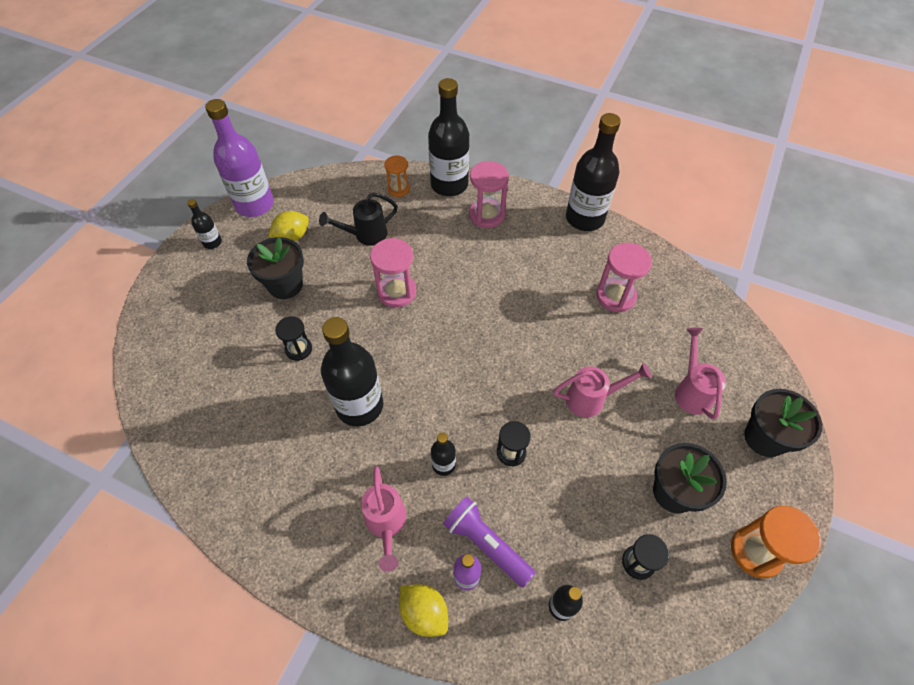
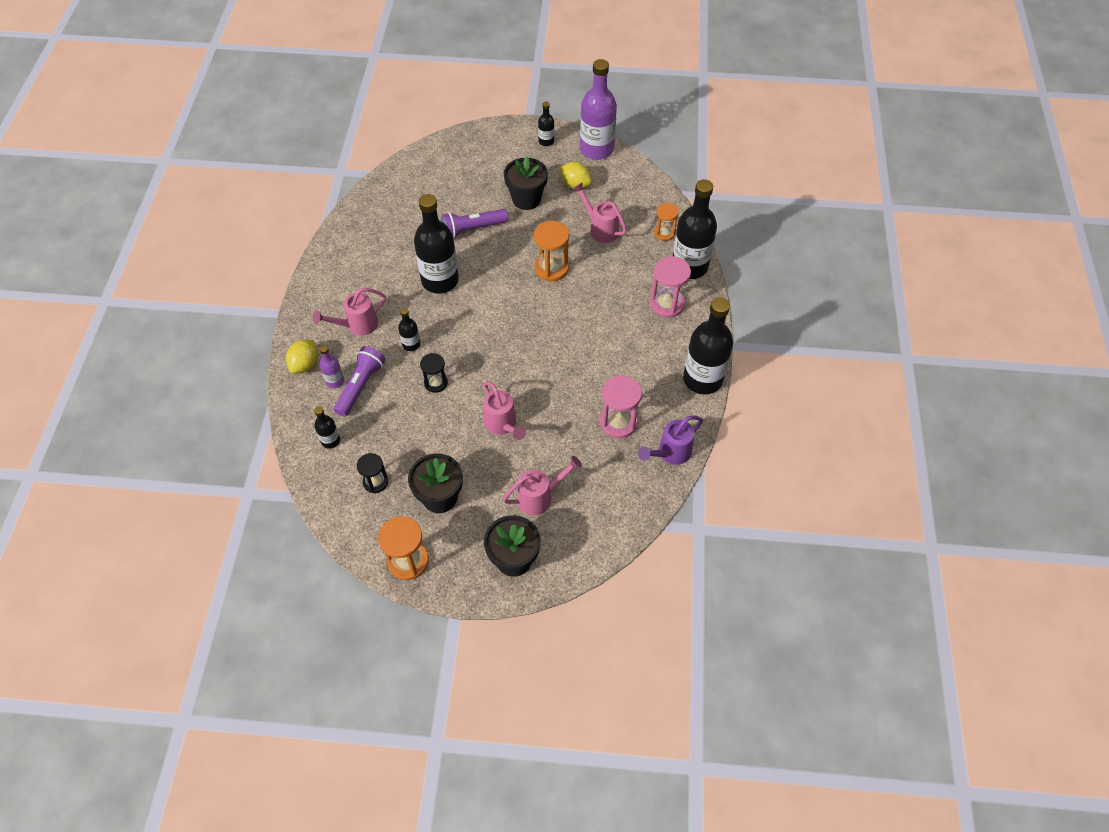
camera: 70 degrees right, 0 degrees up
black hourglass [275,316,312,361] -> purple flashlight [441,209,508,238]
black watering can [319,193,398,246] -> pink watering can [573,183,627,243]
pink hourglass [370,238,416,308] -> orange hourglass [534,221,570,281]
none -> purple watering can [638,416,703,465]

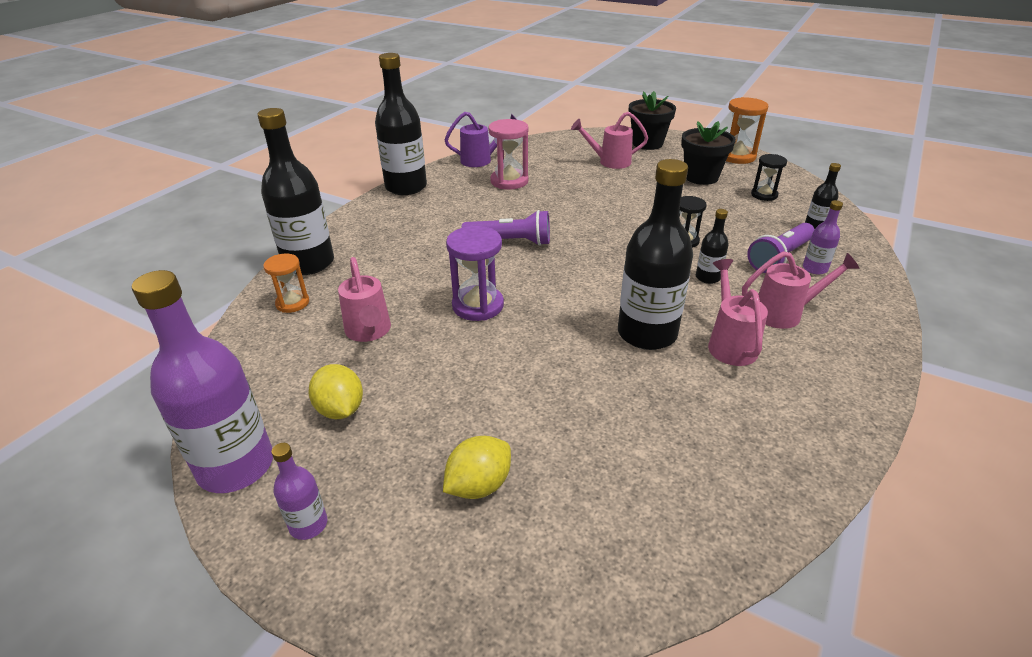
camera: 155 degrees left, 20 degrees down
yellow lemon [286,340,318,374] -> yellow lemon moved to [443,436,511,499]
purple flashlight [441,209,508,238] -> purple flashlight moved to [461,210,550,246]
pink watering can [484,381,526,440] -> pink watering can moved to [708,259,768,366]
black flower pot [504,156,548,210] -> none
orange hourglass [534,221,570,281] -> purple hourglass [446,226,504,321]
black bottle [538,102,554,146] -> purple bottle [271,443,327,540]
pink hourglass [650,256,691,318] -> none

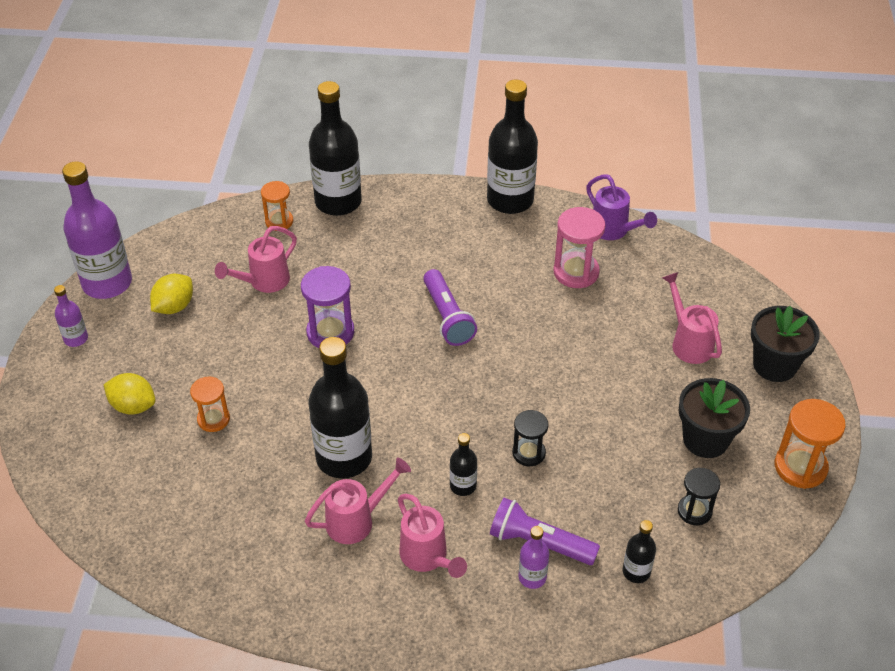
camera: 65 degrees right, 10 degrees up
none -> orange hourglass [190,377,230,432]

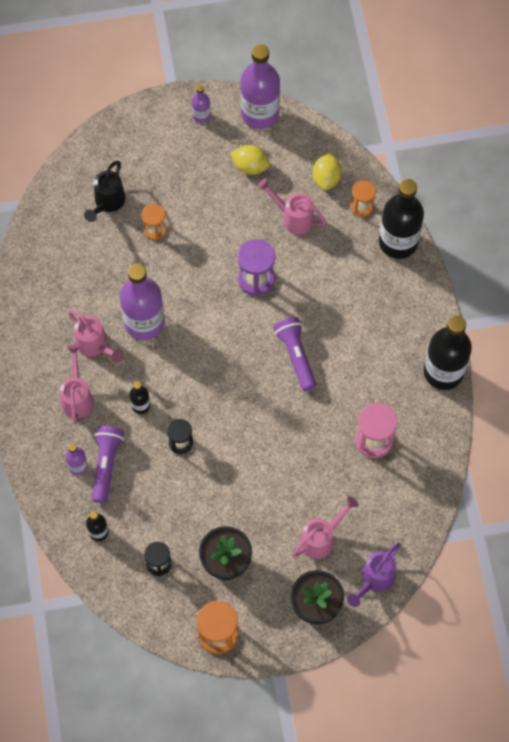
camera: 75 degrees right, 20 degrees up
yellow lemon [104,373,156,415] -> yellow lemon moved to [313,153,342,191]
black bottle [309,337,372,479] -> purple bottle [120,264,165,340]
pink watering can [398,494,467,578] -> pink watering can turned 135 degrees clockwise [59,345,94,425]
purple flashlight [423,269,477,346] -> purple flashlight turned 105 degrees clockwise [273,317,316,391]
purple watering can [586,174,657,240] -> purple watering can moved to [347,543,401,607]
none -> black watering can [84,160,126,222]

